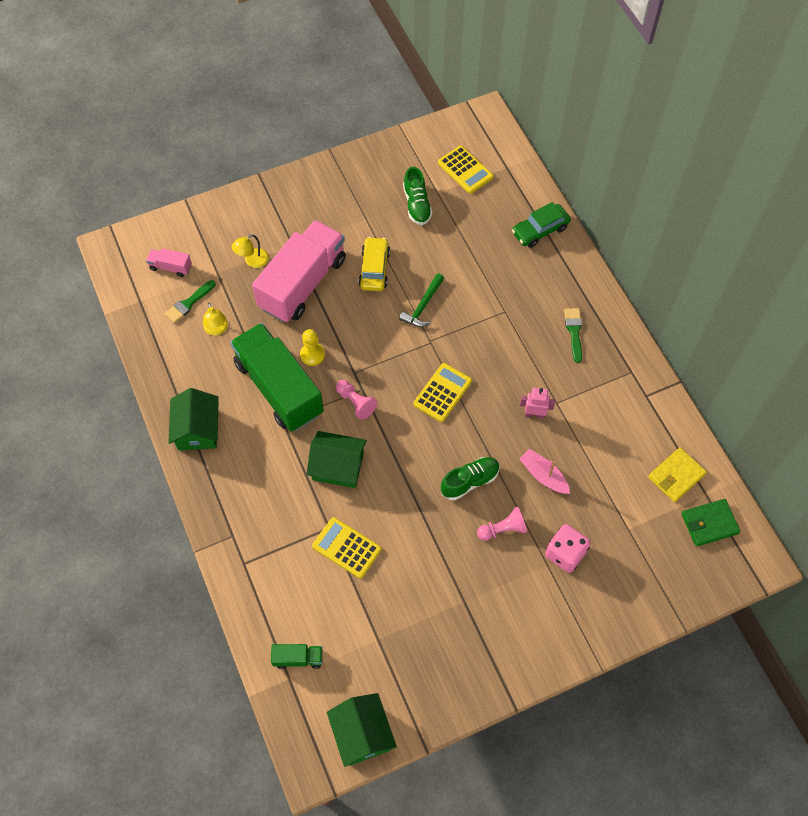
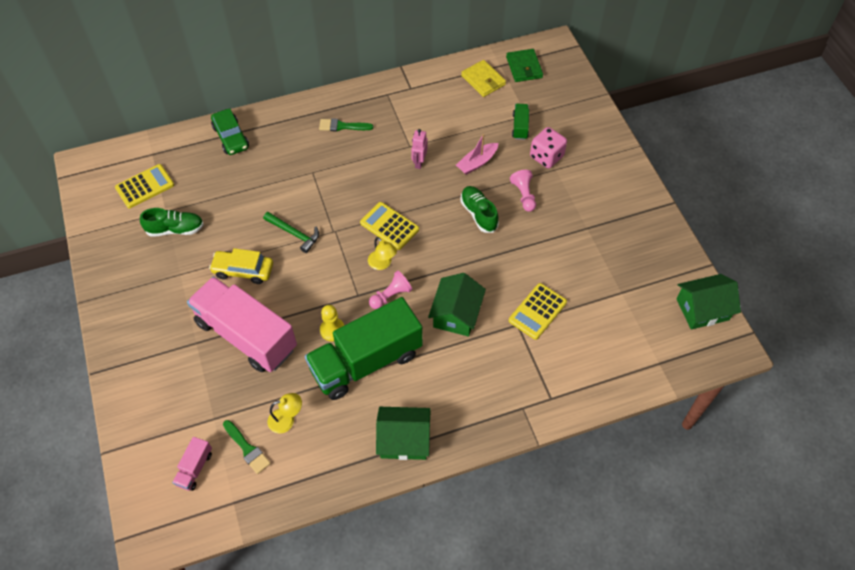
camera: 85 degrees left, 5 degrees down
yellow lamp [232,234,269,268] -> yellow lamp moved to [368,237,397,270]
green truck [271,644,323,669] -> green truck moved to [512,103,529,140]

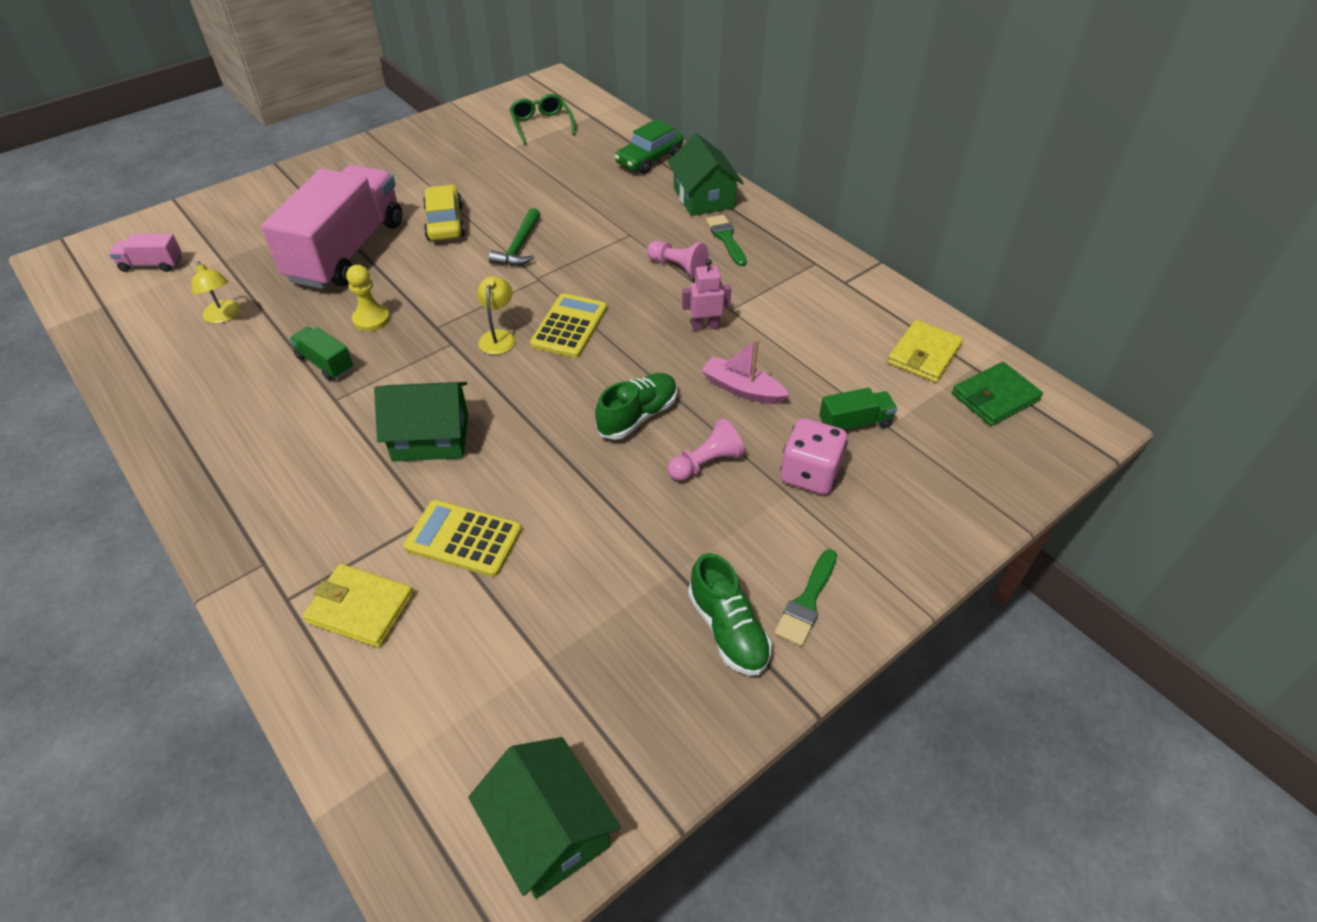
camera: 70 degrees right, 10 degrees down
yellow calculator [115,164,174,208] -> green glasses [509,94,576,144]
green shoe [140,208,204,237] -> green shoe moved to [688,553,772,675]
green brush [223,420,271,474] -> green brush moved to [774,549,837,646]
green truck [305,297,423,400] -> green truck [289,327,353,380], size x0.41
yellow lamp [368,237,397,270] -> yellow lamp turned 150 degrees clockwise [477,276,516,355]
pink pawn [369,271,412,309] -> pink pawn moved to [647,241,709,278]
green house [376,407,431,460] -> green house moved to [668,133,744,216]
none -> yellow wallet [303,564,414,648]

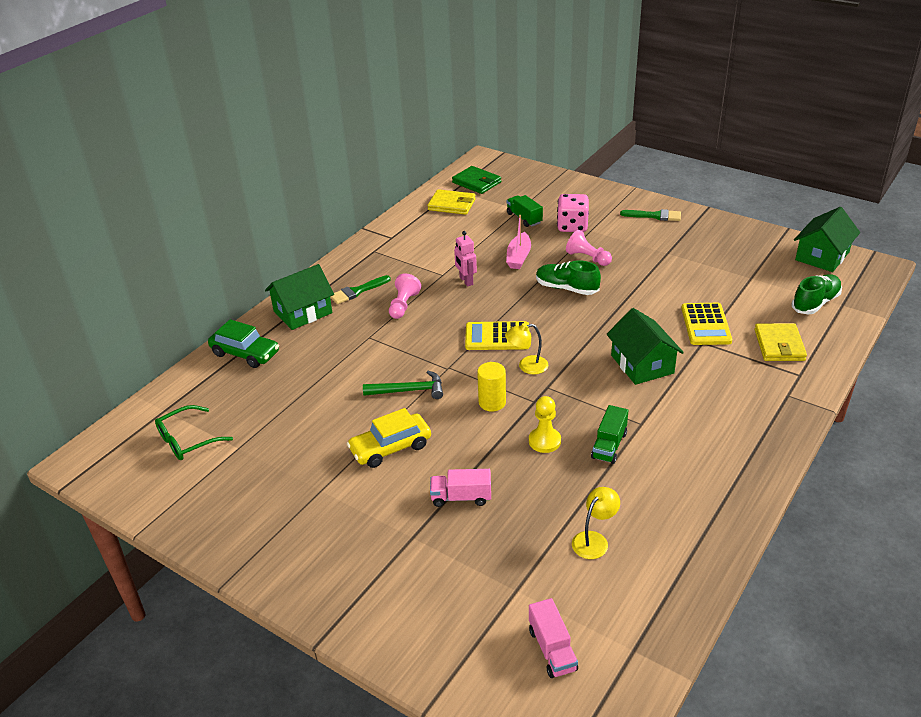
camera: 105 degrees left, 10 degrees down
pink truck [261,165,402,289] -> pink truck [430,469,491,507], size x0.41
green shoe [688,553,772,675] -> green shoe moved to [792,274,842,314]
none -> yellow cylinder [477,362,506,412]

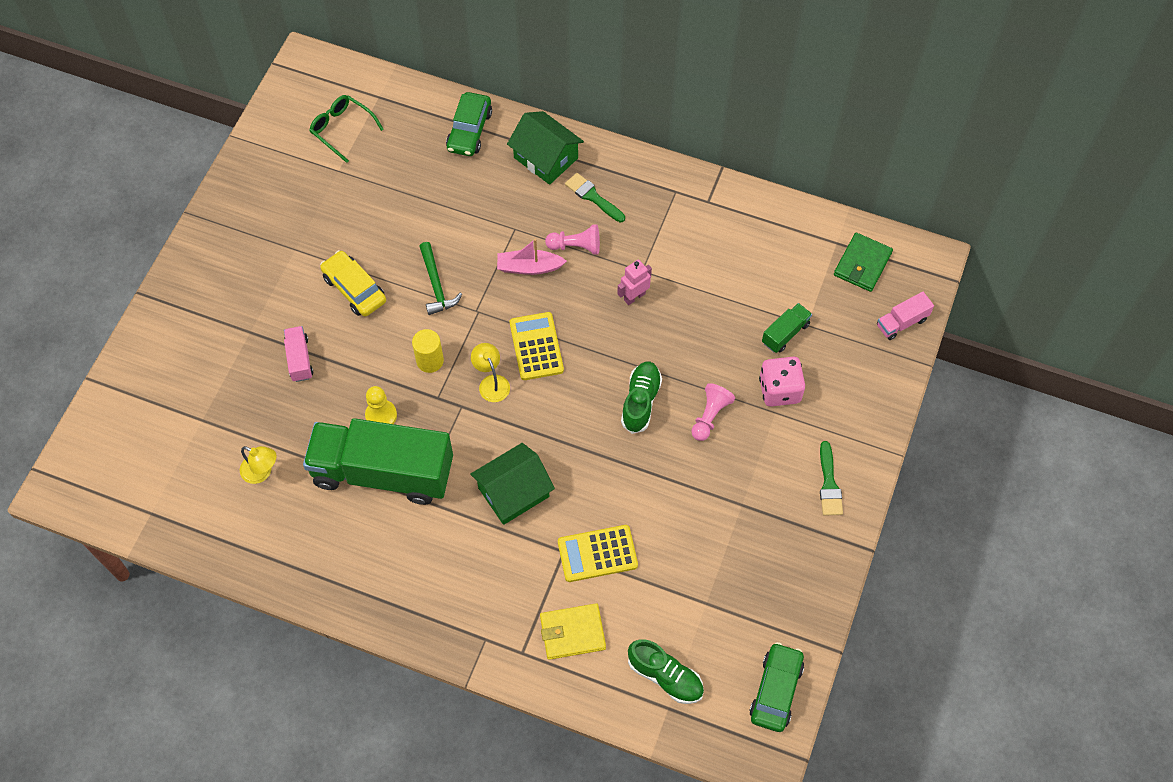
camera: 75 degrees right, 25 degrees up
yellow wallet [428,189,476,215] -> none
pink boat [506,215,531,269] -> pink boat moved to [497,239,567,275]
pink truck [529,598,578,678] -> pink truck moved to [877,292,934,340]
green truck [591,405,628,464] -> green truck [303,418,453,505], size x2.46
green house [794,207,860,272] -> green car [749,642,804,732]

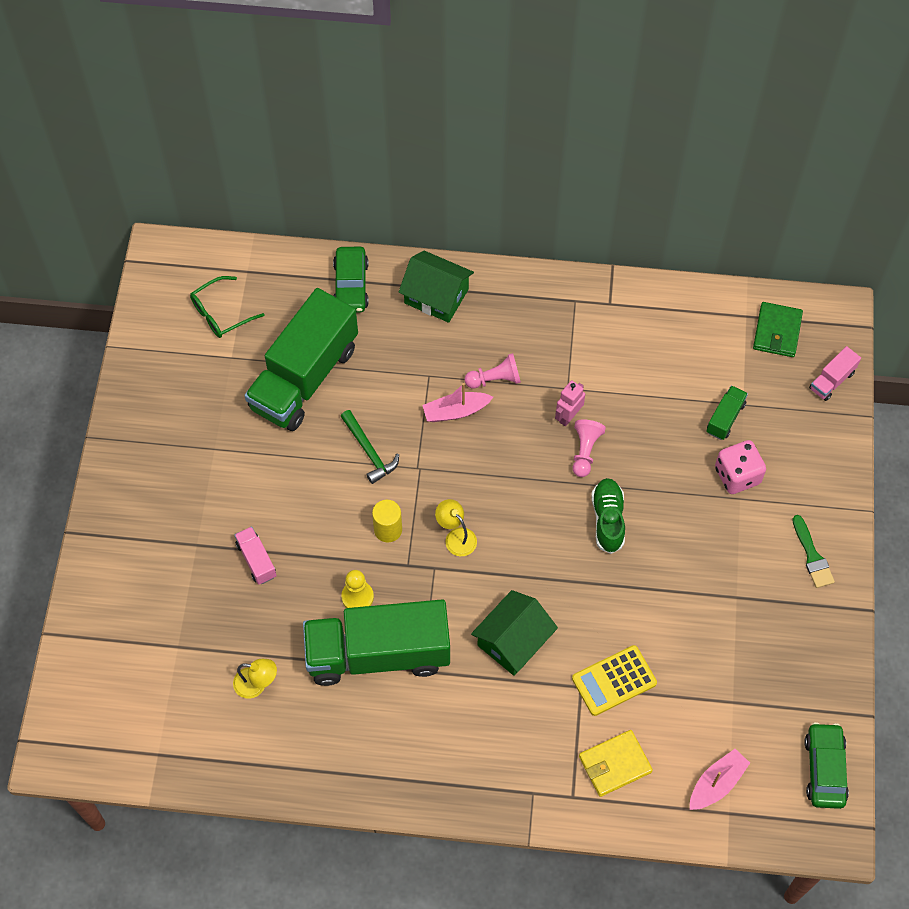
camera: 15 degrees left, 0 degrees up
green glasses [309,95,384,163] -> green glasses turned 60 degrees counterclockwise [190,276,264,338]
yellow car [320,250,386,317] -> none
yellow calculator [510,312,564,380] -> none
green brush [565,173,625,222] -> none
green shoe [628,639,704,704] -> pink boat [690,749,750,810]
pink pawn [691,383,735,441] -> pink pawn moved to [573,419,606,477]
none -> green truck [244,288,358,431]

